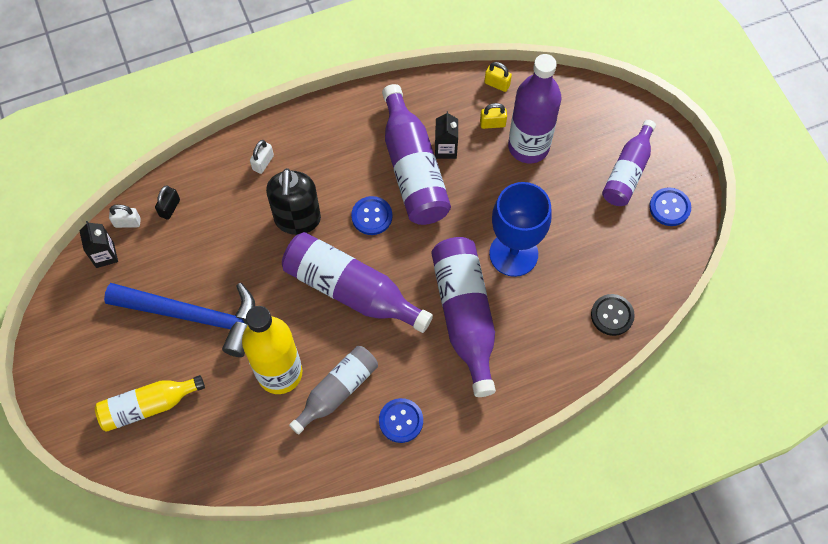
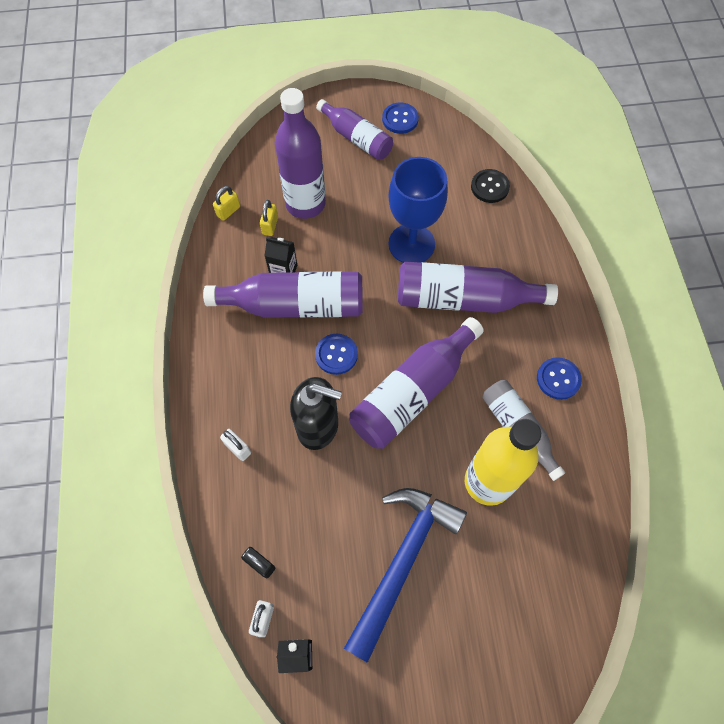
camera: 75 degrees left, 0 degrees up
yellow bottle [95,375,205,432] -> none

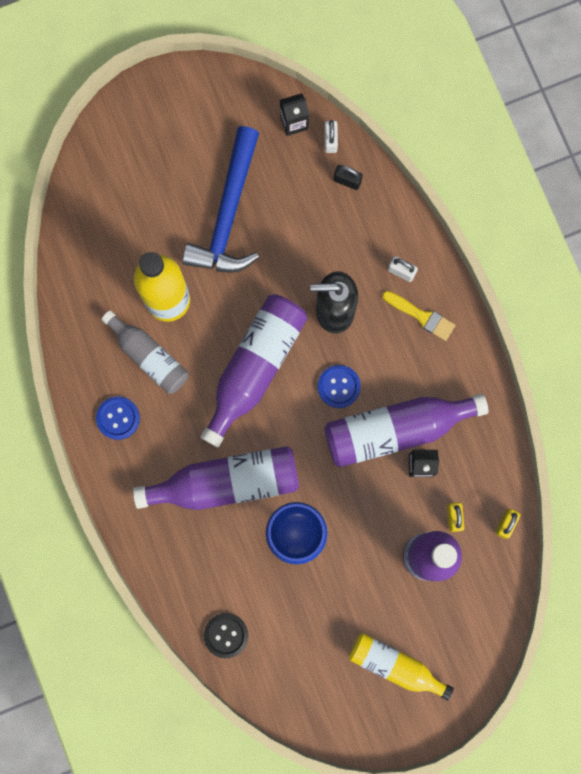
camera: 165 degrees right, 15 degrees up
purple bottle [316,99,393,160] -> yellow bottle [349,633,454,701]
blue button [382,102,419,134] -> none
none -> yellow brush [382,291,455,341]

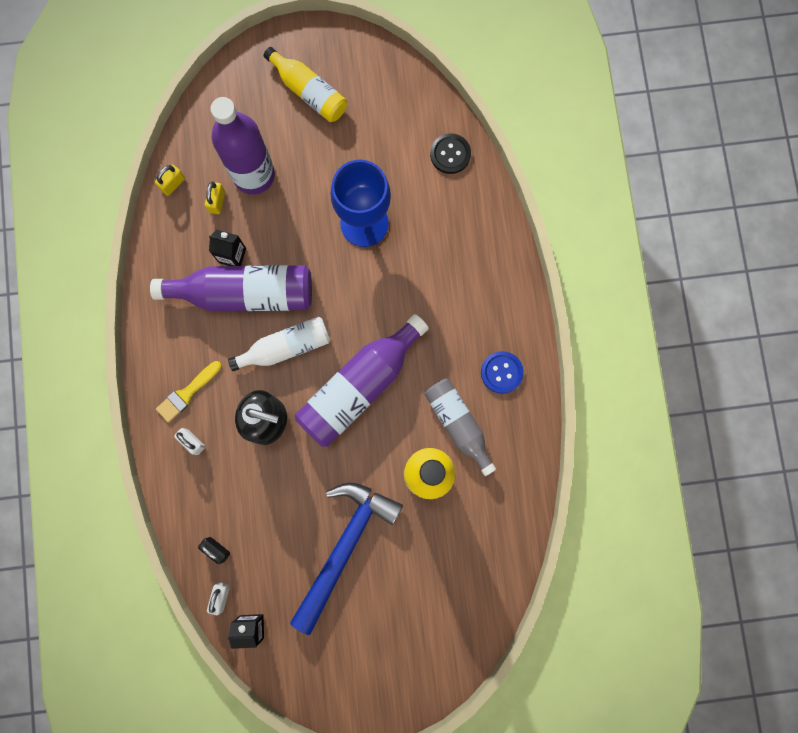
camera: 165 degrees left, 0 degrees up
purple bottle [133,446,299,510] -> none
blue button [318,365,361,408] -> white bottle [228,317,330,371]
yellow brush [382,291,455,341] -> yellow brush turned 90 degrees counterclockwise [156,361,222,423]

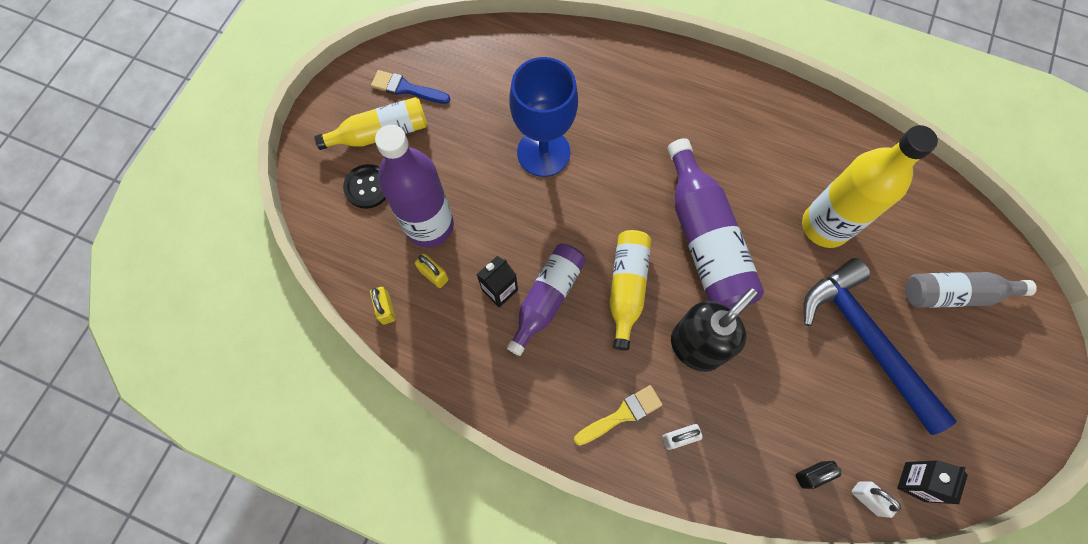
camera: 60 degrees left, 10 degrees down
purple bottle [150,265,312,311] -> purple bottle [507,243,586,356], size x0.65
yellow brush [156,361,222,423] -> yellow brush turned 105 degrees counterclockwise [574,385,663,446]
white bottle [228,317,330,371] -> yellow bottle [609,230,651,351]
grey bottle [425,379,496,476] -> grey bottle moved to [905,272,1037,308]
black button [430,133,471,174] -> black button moved to [343,164,386,209]
blue button [481,351,524,394] -> none
none -> blue brush [371,70,451,104]

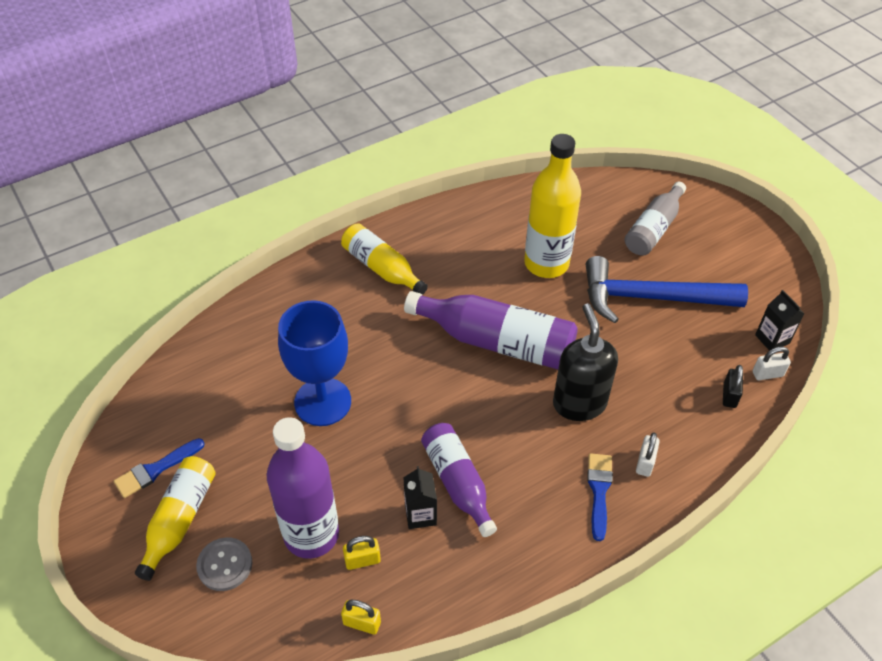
camera: 55 degrees left, 20 degrees down
black button [343,164,386,209] -> grey button [196,537,252,591]
yellow brush [574,385,663,446] -> blue brush [587,453,613,541]
yellow bottle [609,230,651,351] -> yellow bottle moved to [341,223,428,295]

